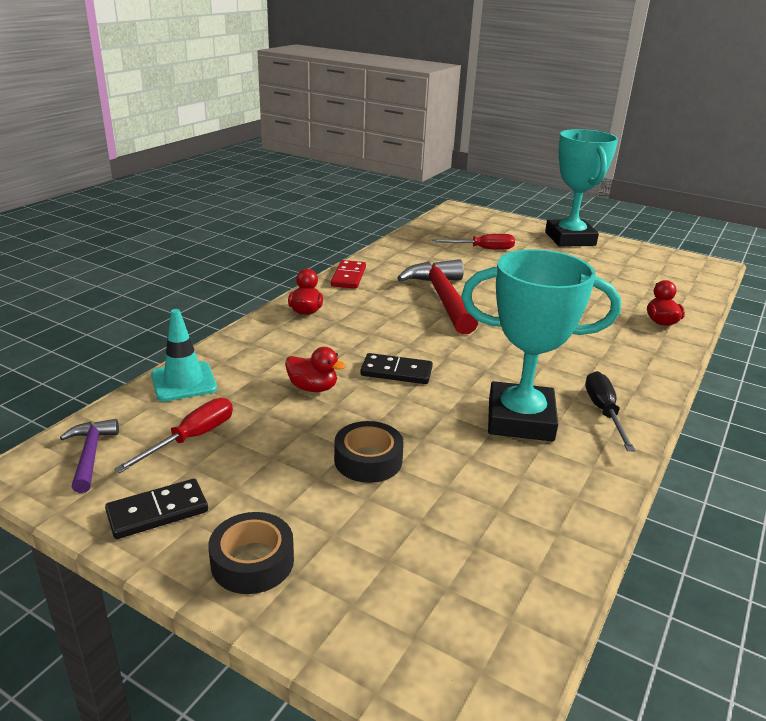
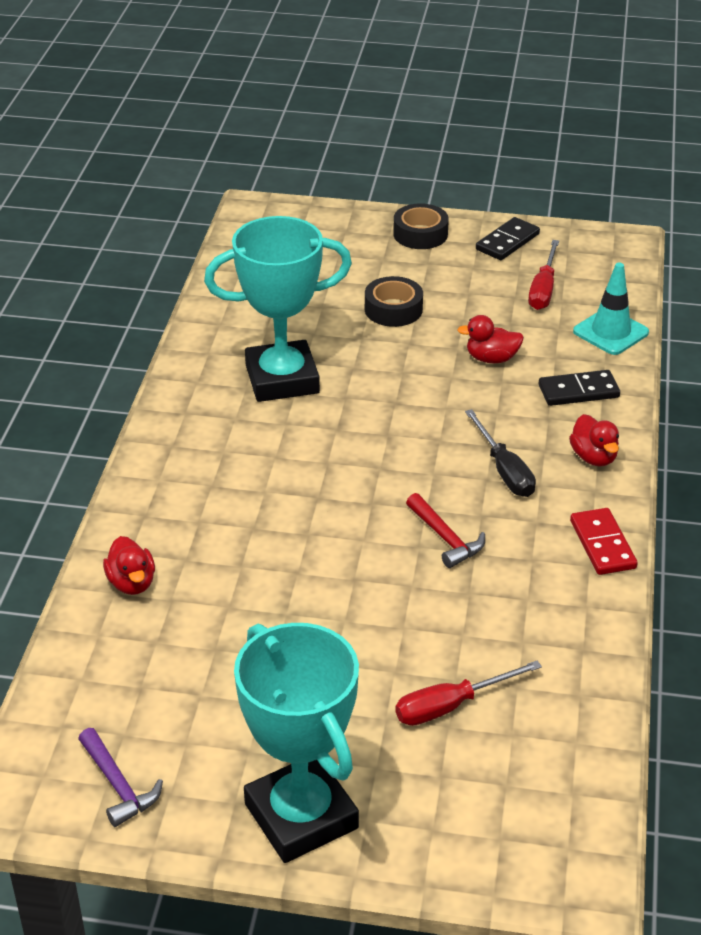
camera: 160 degrees right, 10 degrees up
purple hammer [60,419,119,493] -> purple hammer moved to [78,728,163,827]
black domino [360,353,433,384] -> black domino moved to [539,370,620,406]
red hammer [397,259,478,334] -> red hammer [406,493,485,568], size x0.52
black screwdriver [585,371,636,451] -> black screwdriver moved to [465,409,536,497]

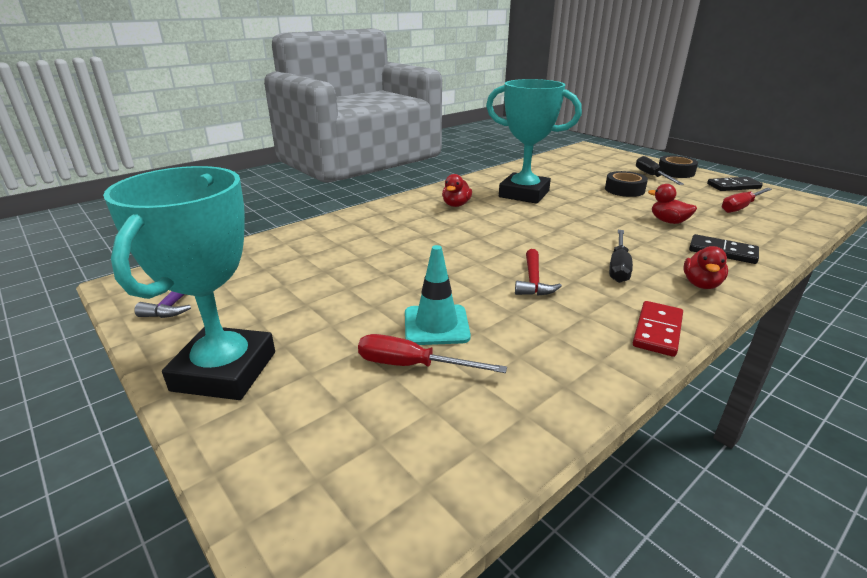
camera: 40 degrees right, 10 degrees down
red duck [103,536,155,595] -> red duck moved to [442,174,472,207]
turquoise traffic cone [573,263,649,355] -> turquoise traffic cone moved to [405,245,471,345]
none -> black screwdriver [636,156,684,185]

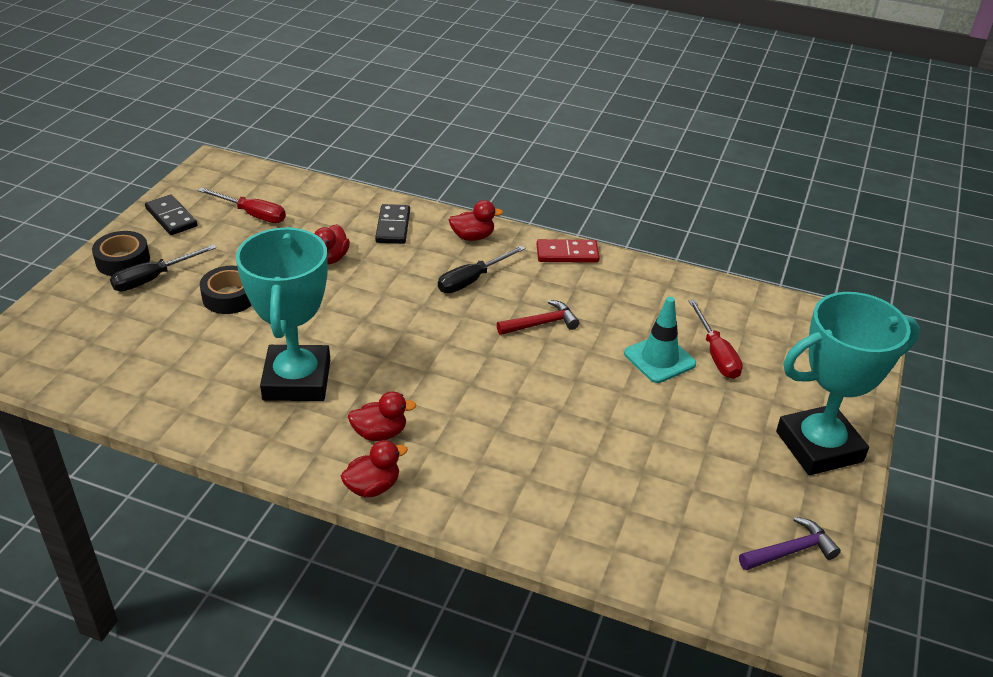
camera: 120 degrees left, 10 degrees up
black screwdriver [609,230,633,283] -> black screwdriver turned 150 degrees clockwise [438,245,526,293]
none -> red duck [341,440,408,497]

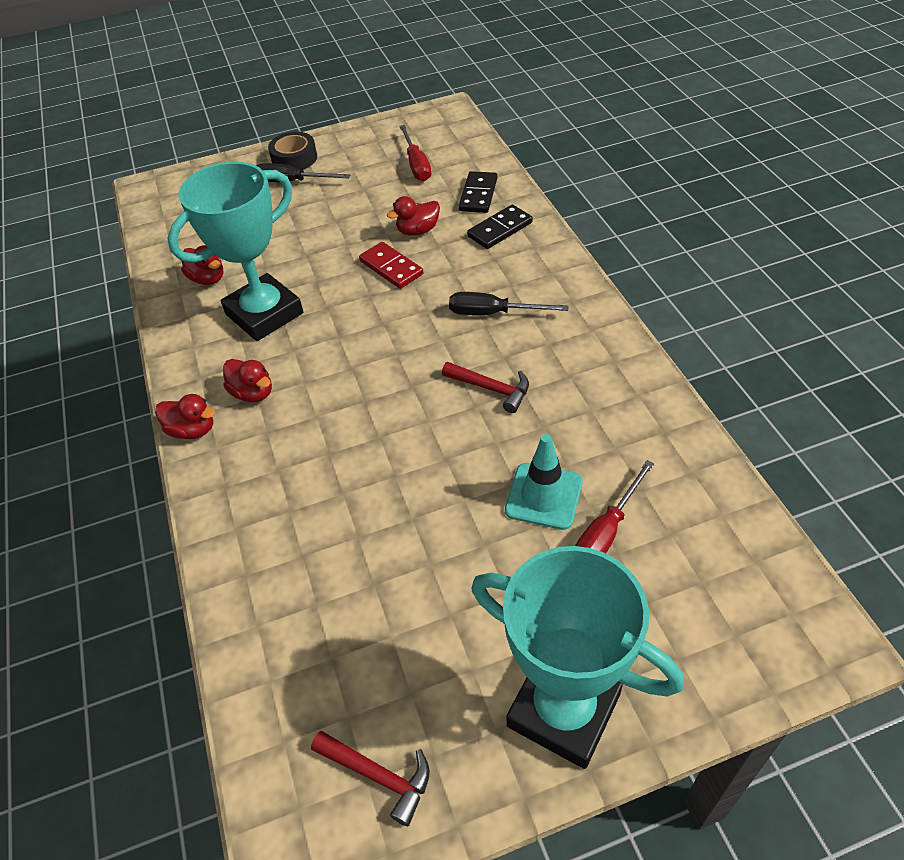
camera: 55 degrees right, 10 degrees up
black domino [145,194,197,235] -> black domino moved to [459,171,497,213]
black tape [200,266,252,314] -> none
red duck [449,200,503,241] -> red duck moved to [181,245,224,285]
red domino [537,239,600,263] -> red domino moved to [359,242,423,289]
purple hammer [739,517,841,570] -> red hammer [311,731,430,826]

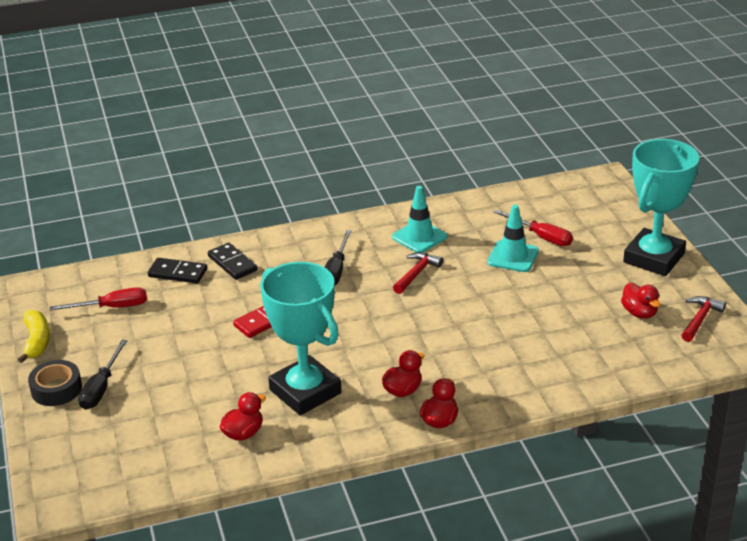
camera: 90 degrees left, 15 degrees down
red duck [387,196,440,236] -> red duck moved to [621,282,660,319]
none -> yellow banana [18,310,50,363]
none -> turquoise traffic cone [392,186,447,252]

